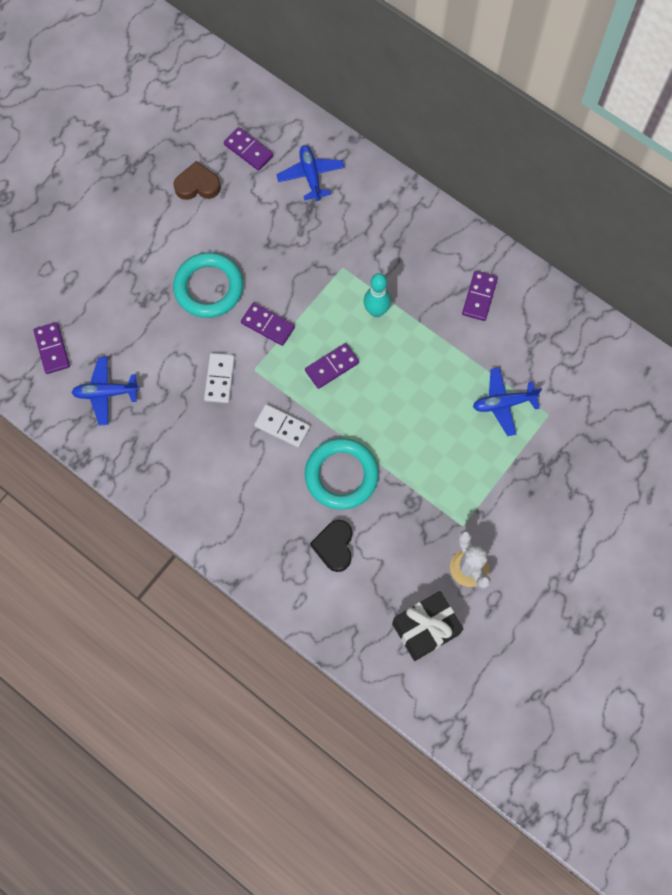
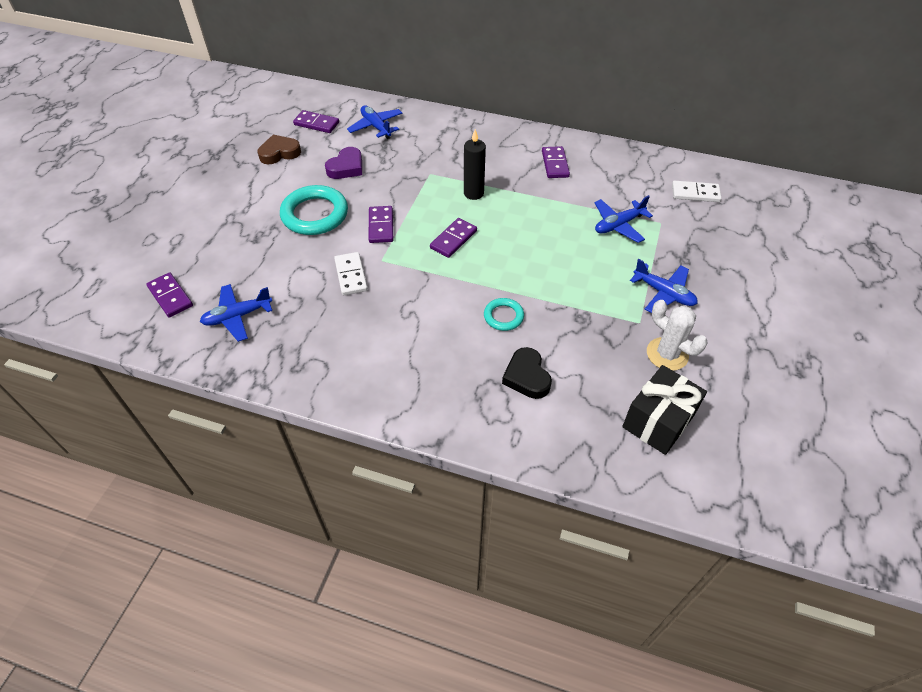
camera: 20 degrees left, 20 degrees down
purple domino [241,303,295,346] -> purple domino turned 75 degrees clockwise [369,206,393,243]
white domino [254,404,310,448] -> white domino moved to [672,181,722,202]
turquoise ring [305,438,379,510] -> turquoise ring [484,298,524,331], size x0.53
turquoise bowling pin [364,273,391,317] -> black candle [464,129,486,200]
none -> purple heart [325,147,362,179]
none -> blue plane [630,259,698,313]

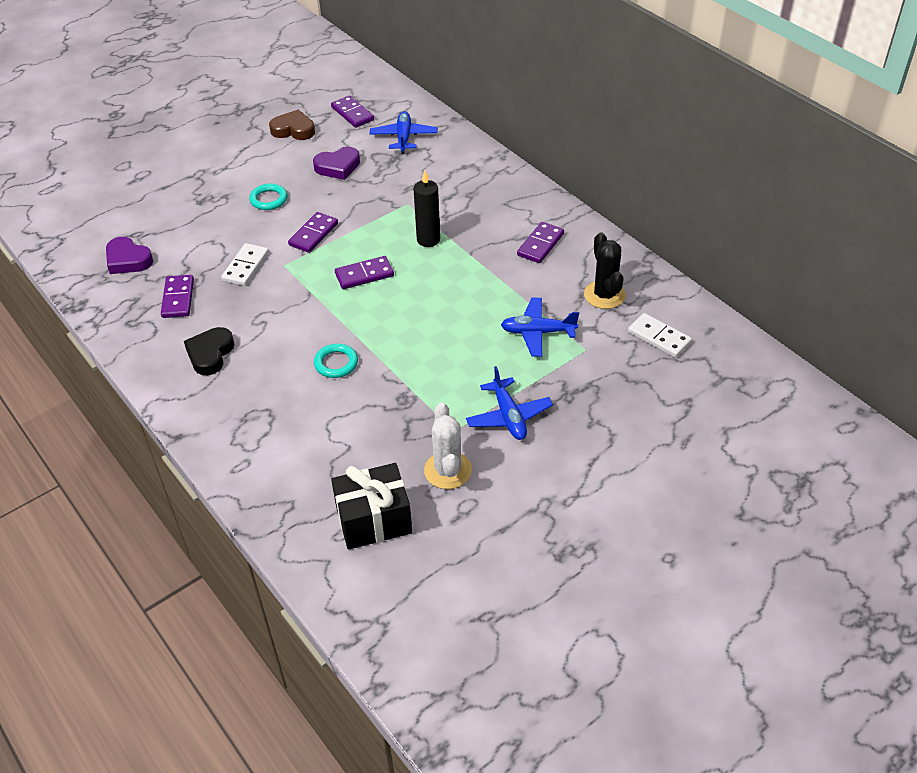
camera: 35 degrees right, 5 degrees down
purple domino [146,272,193,318] -> purple domino moved to [161,275,194,318]
blue plane [200,284,272,342] -> purple heart [106,237,153,274]
turquoise ring [280,185,348,235] -> turquoise ring [249,184,287,210], size x0.53
black heart [502,347,552,399] -> black heart moved to [184,327,235,375]
none -> black cactus [584,232,626,309]

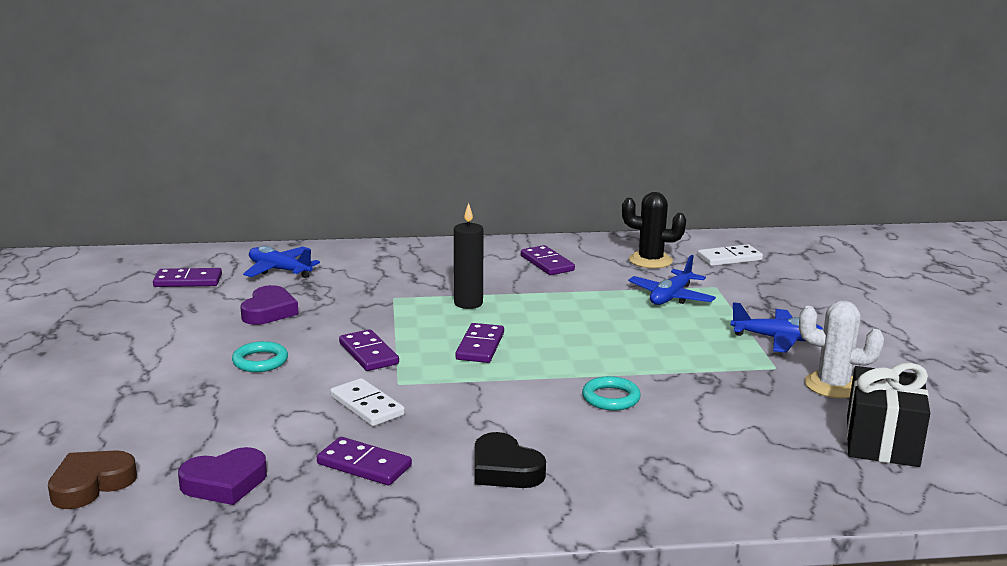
camera: 60 degrees left, 25 degrees down
brown heart [269,110,315,140] -> brown heart moved to [48,450,137,509]

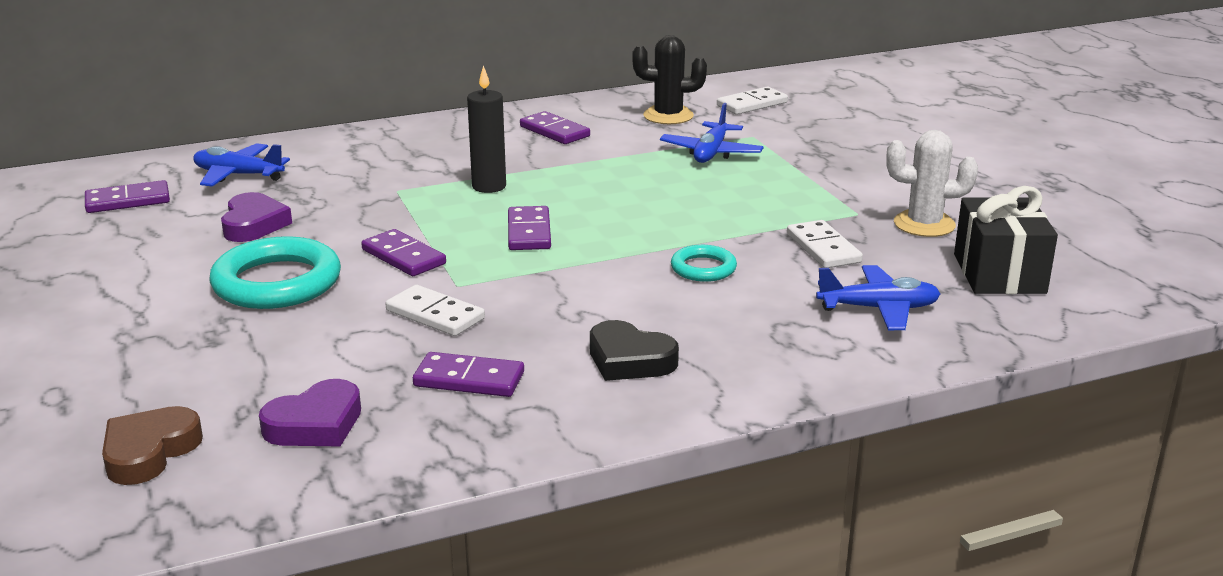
camera: 15 degrees left, 5 degrees up
turquoise ring [232,341,288,372] -> turquoise ring [210,236,341,309], size x1.89
blue plane [731,302,824,353] -> blue plane moved to [816,265,940,330]
none -> white domino [787,220,863,268]

